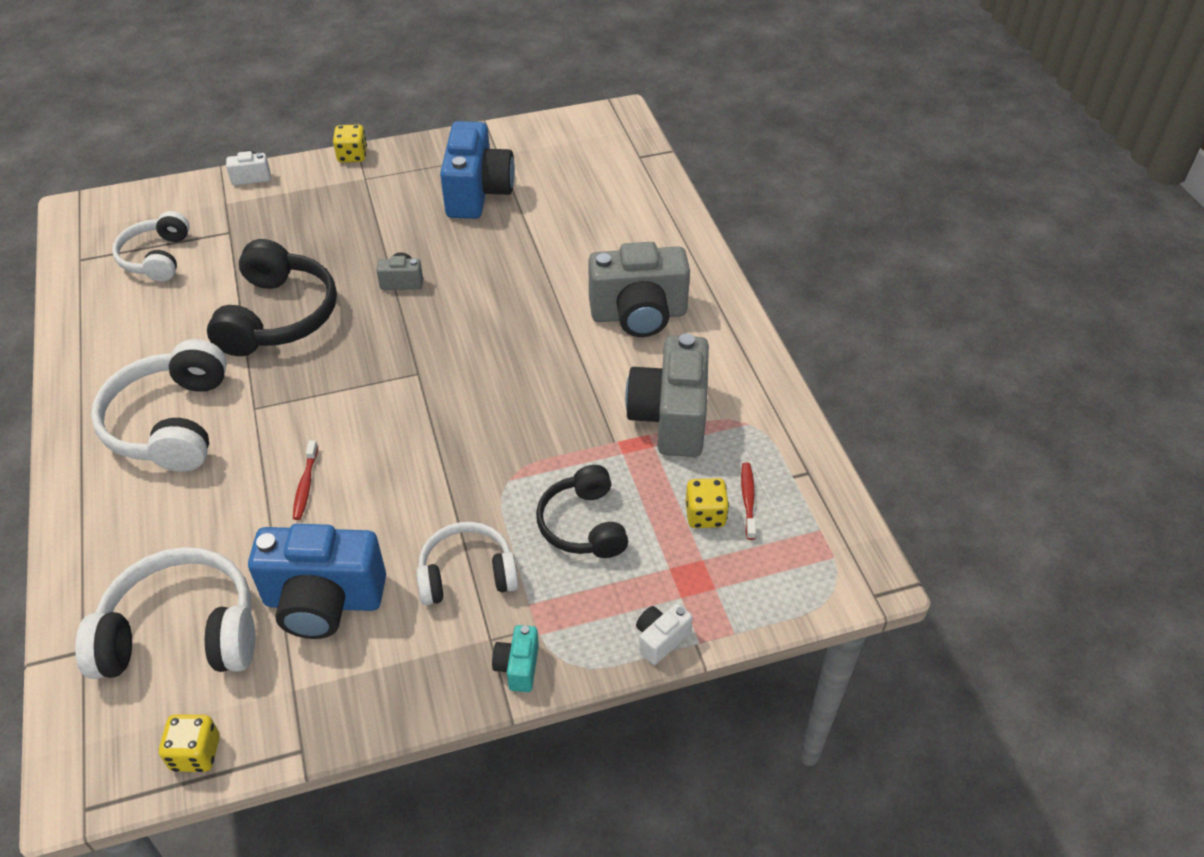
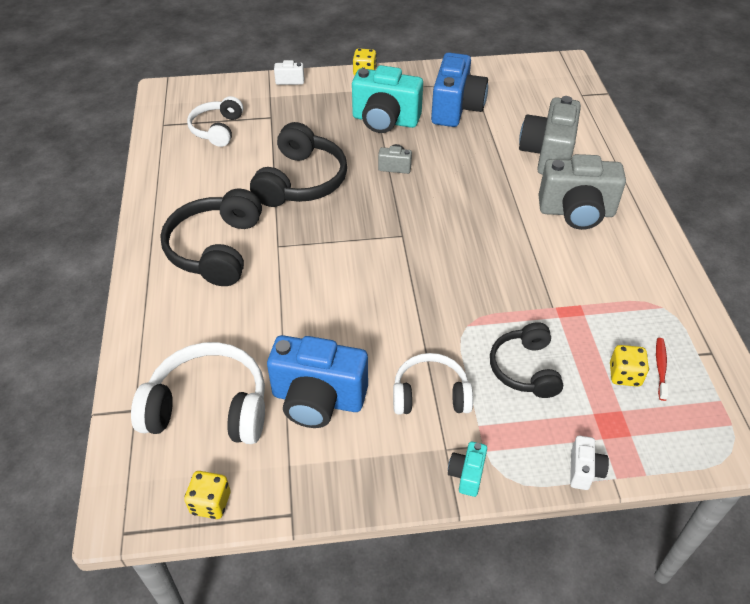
camera: 10 degrees right, 0 degrees up
white headphones [91,339,227,472] -> black headphones [160,189,262,286]
red toothbrush [293,440,318,520] -> none
grey camera [625,334,709,457] -> grey camera moved to [519,96,581,175]
white camera [636,603,692,665] -> white camera turned 135 degrees clockwise [570,436,609,490]
none -> turquoise camera [352,65,423,133]

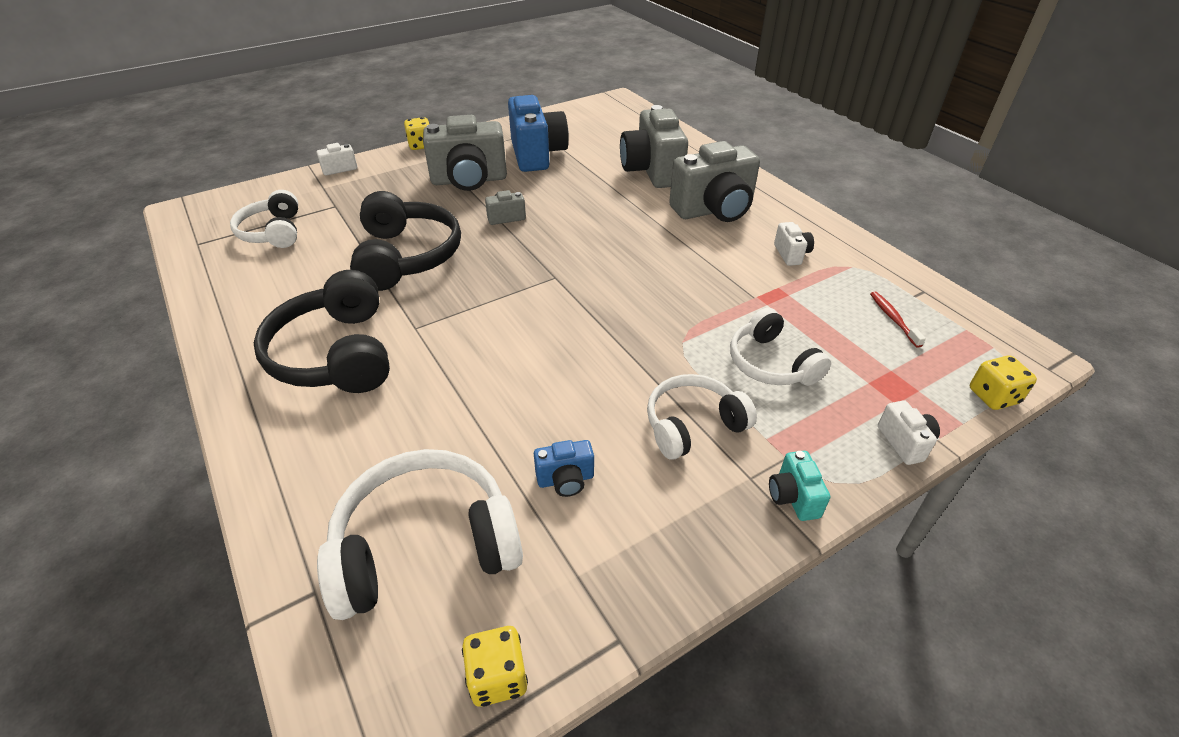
camera: 25 degrees left, 5 degrees down
blue camera [267,335,368,428] -> blue camera [534,440,594,497], size x0.45
turquoise camera [352,65,423,133] -> grey camera [423,115,507,191]
black headphones [490,322,563,398] -> white headphones [730,308,831,386]
yellow dice [610,345,649,387] -> yellow dice moved to [970,355,1037,410]
none -> white camera [774,222,814,266]

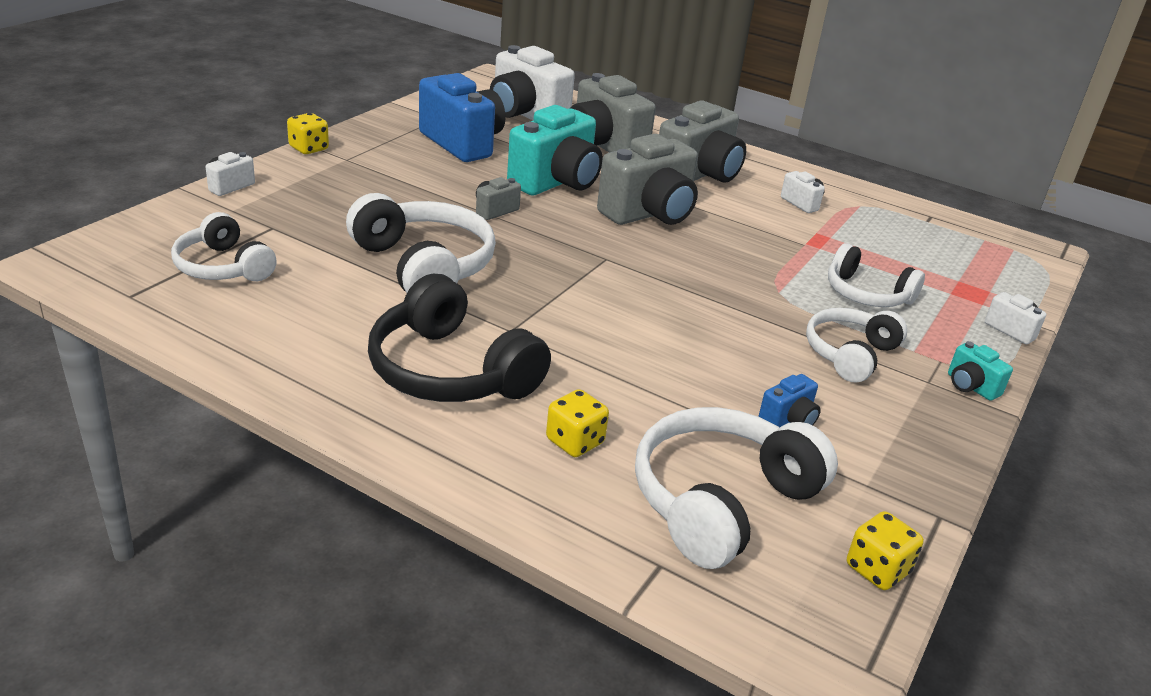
camera: 30 degrees left, 10 degrees down
black headphones [350,191,461,291] -> white headphones [346,193,496,293]
grey camera [423,115,507,191] -> grey camera moved to [597,134,698,225]
red toothbrush [870,292,926,348] -> none
yellow dice [970,355,1037,410] -> yellow dice moved to [546,389,609,457]
none -> white camera [490,45,575,120]
none -> turquoise camera [507,105,603,195]

